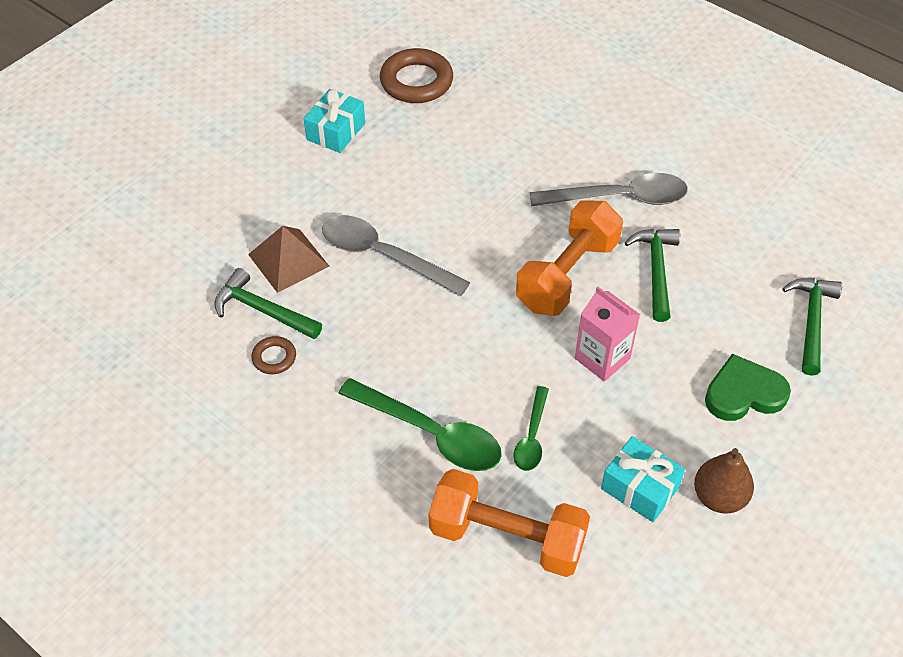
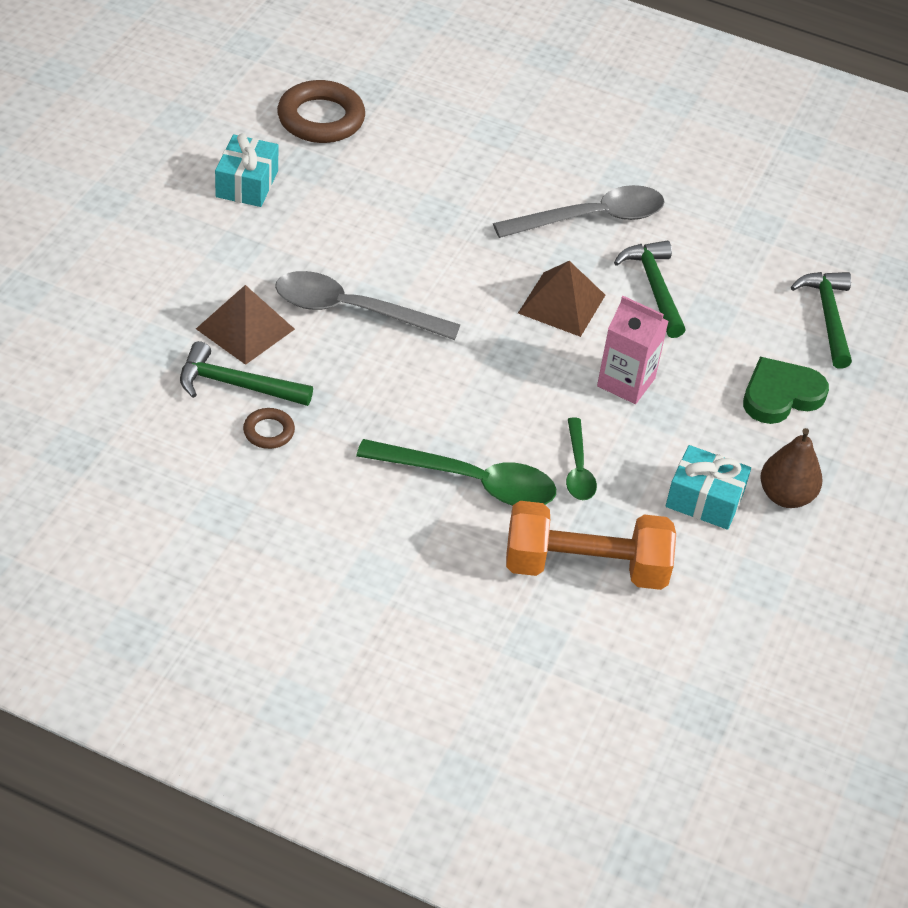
camera: 20 degrees left, 5 degrees down
orange dumbbell [516,200,623,316] -> brown pyramid [518,261,605,337]

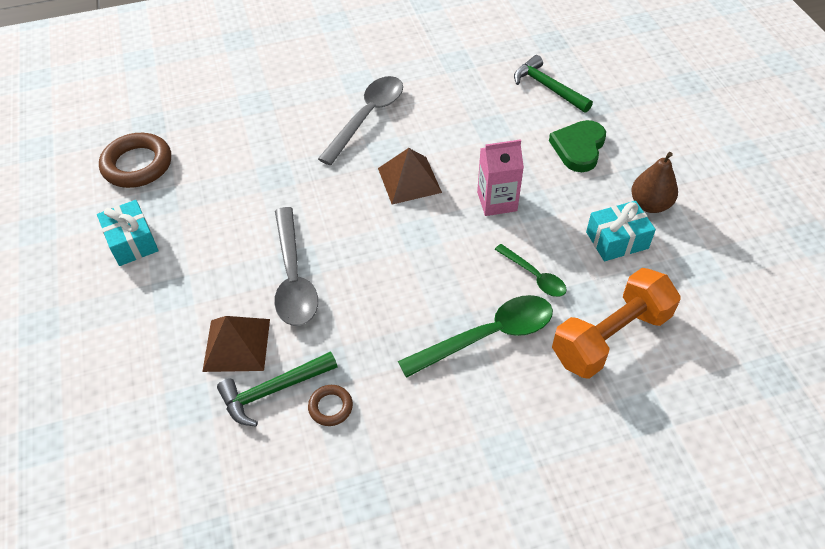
camera: 35 degrees left, 5 degrees up
grey spoon [275,271,460,340] -> grey spoon turned 75 degrees counterclockwise [274,207,318,326]
green hammer [614,241,686,338] -> none

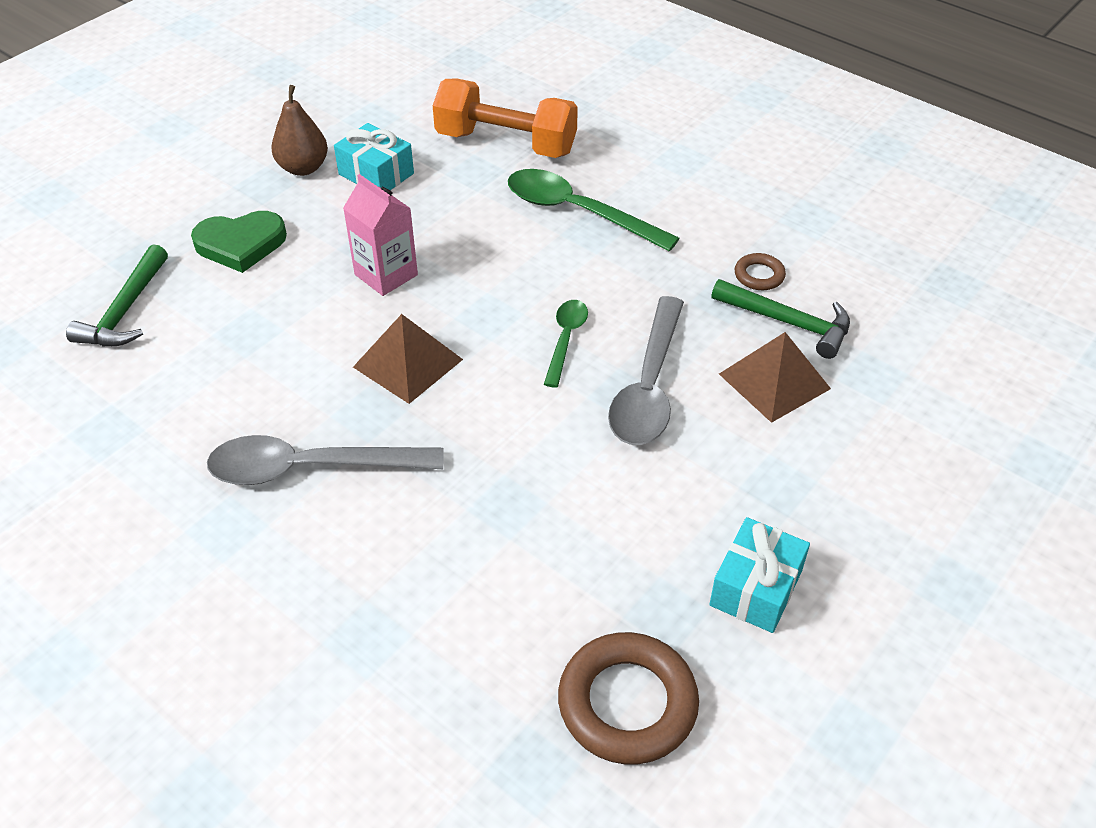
camera: 125 degrees left, 5 degrees down
grey spoon [274,207,318,326] -> grey spoon turned 150 degrees clockwise [608,296,684,445]
green spoon [495,244,566,297] -> green spoon moved to [544,300,588,388]

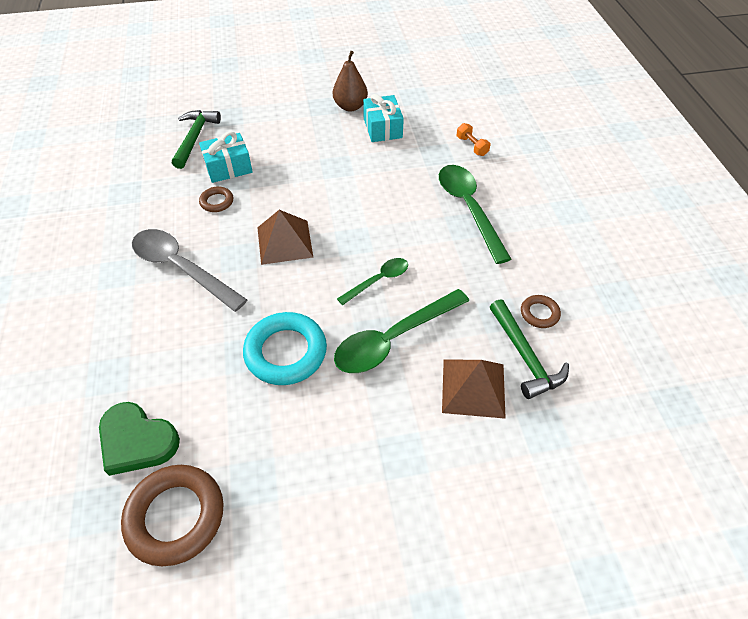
camera: 40 degrees right, 5 degrees up
green hammer [66,244,168,346] -> green hammer turned 135 degrees clockwise [172,110,221,169]
green heart [191,211,287,273] -> green heart moved to [99,402,180,476]
pink carton [343,174,418,296] -> none
orange dumbbell [433,79,578,158] -> orange dumbbell [457,123,490,156], size x0.40
grey spoon [608,296,684,445] -> green spoon [334,289,469,373]
turquoise gift [709,517,810,633] -> turquoise gift moved to [199,131,253,183]
none -> brown ring [199,187,233,212]
none -> turquoise ring [243,312,327,385]

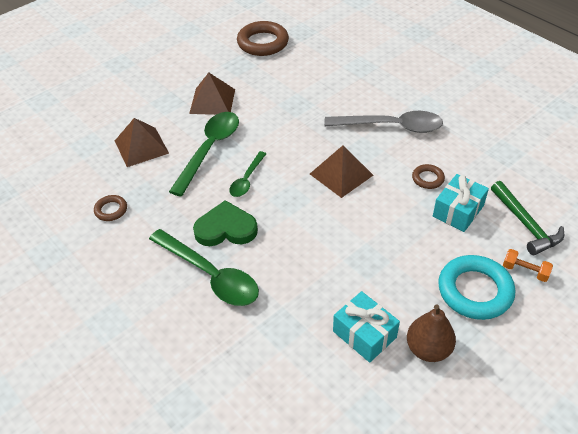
camera: 150 degrees right, 5 degrees down
green heart [99,402,180,476] -> green heart moved to [193,200,258,246]
turquoise ring [243,312,327,385] -> turquoise ring moved to [438,255,515,320]
orange dumbbell [457,123,490,156] -> orange dumbbell moved to [503,249,553,282]
green hammer [490,299,569,399] -> none
none -> brown pyramid [189,73,235,115]

